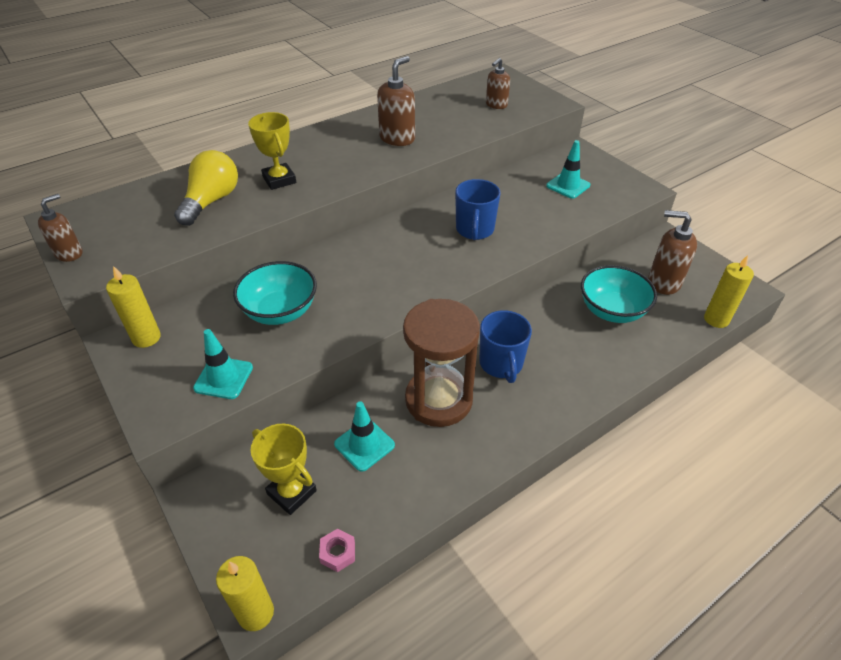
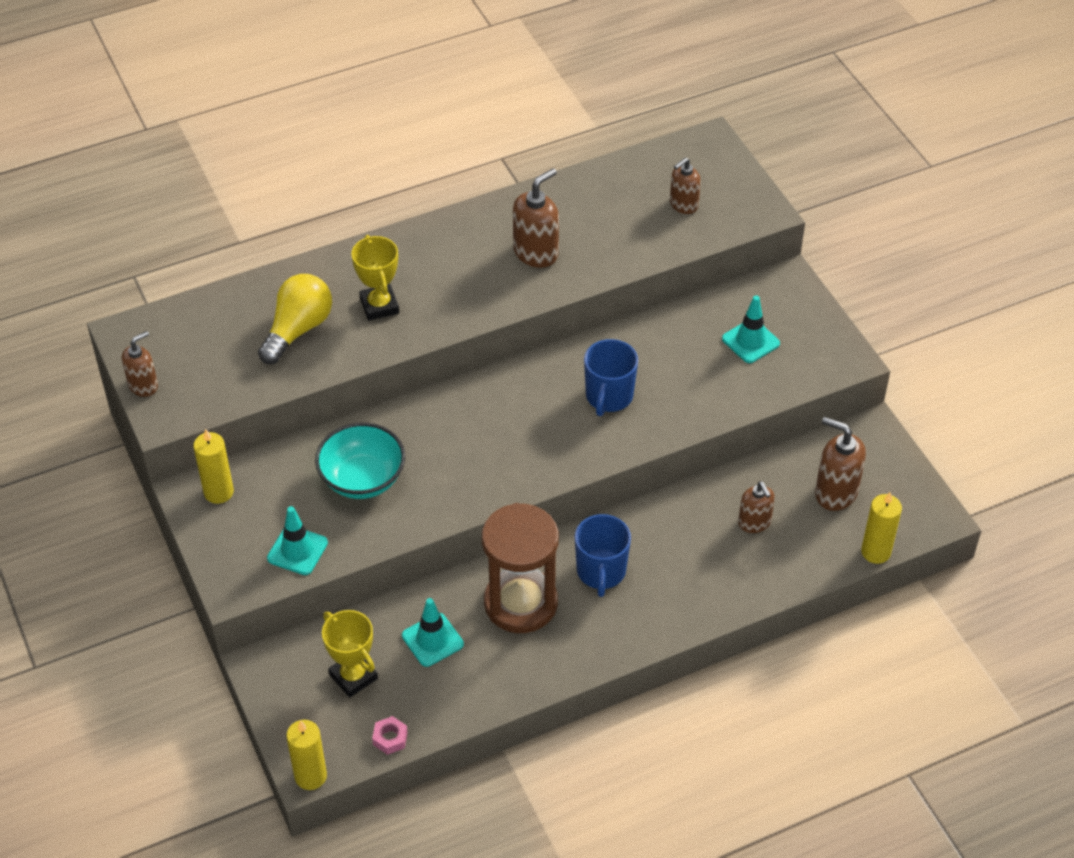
camera: 10 degrees right, 5 degrees up
turquoise bowl [581,265,657,323] -> brown soap dispenser [738,481,775,533]

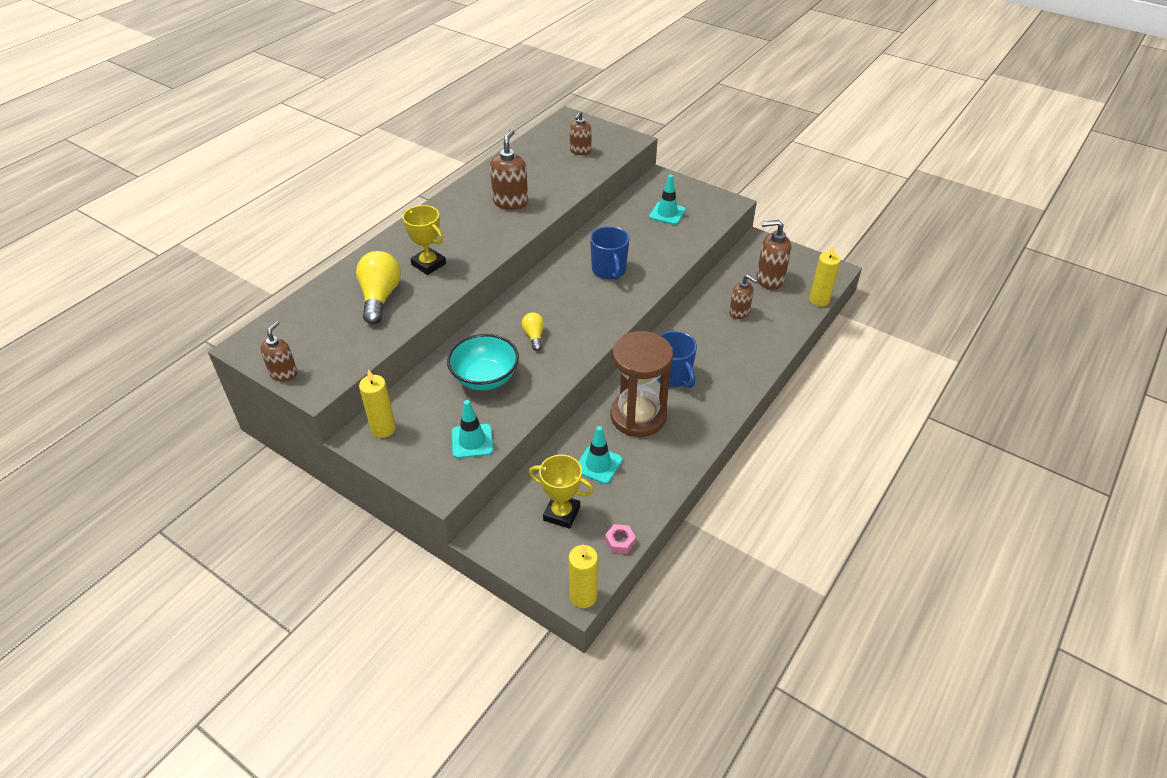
camera: 30 degrees left, 5 degrees down
none -> yellow light bulb [521,312,544,351]

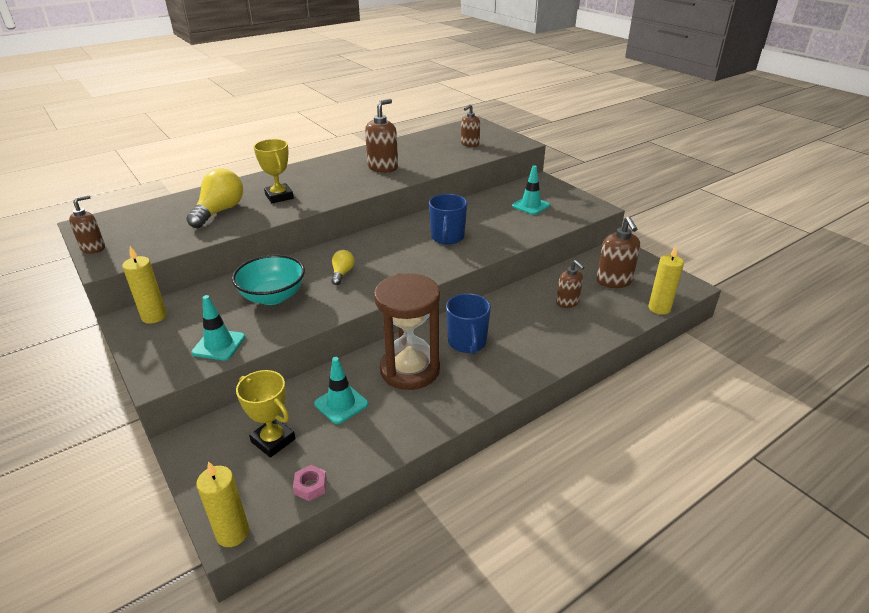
camera: 20 degrees right, 10 degrees down
brown soap dispenser [756,220,791,290] -> brown soap dispenser turned 120 degrees counterclockwise [597,216,640,288]

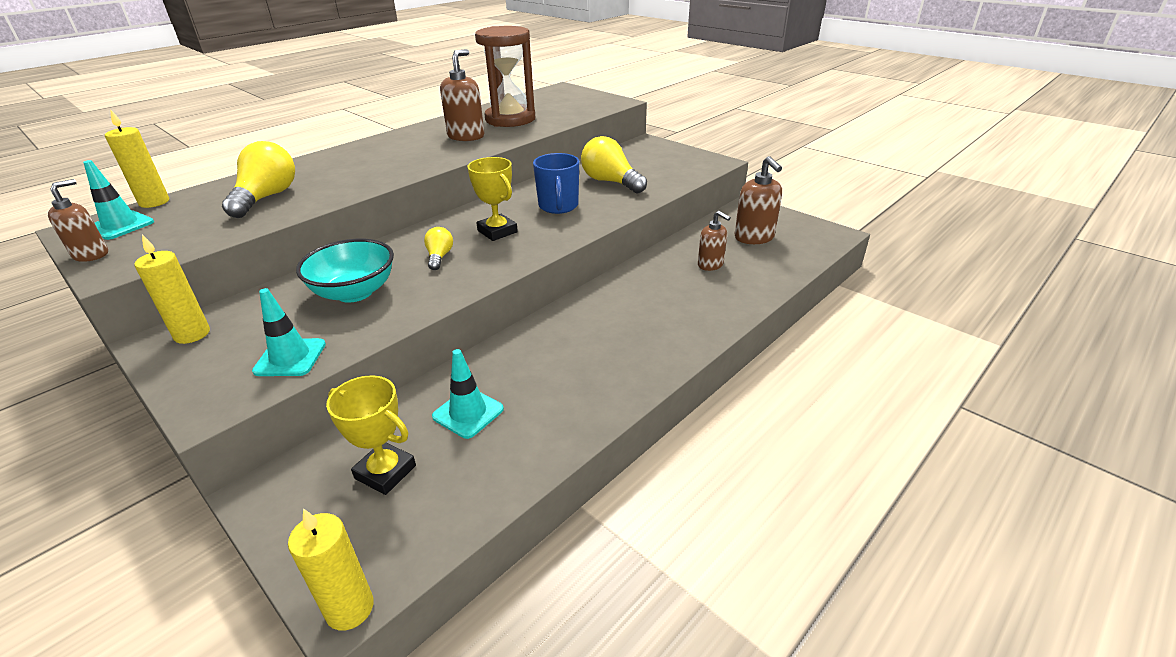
camera: 10 degrees left, 0 degrees up
yellow trophy [254,139,294,203] -> yellow trophy moved to [467,157,518,241]
pink nut [293,465,327,501] -> none
brown hourglass [374,273,440,390] -> brown hourglass moved to [475,26,535,127]
blue mug [446,293,491,354] -> none
brown soap dispenser [461,104,480,147] -> none
turquoise traffic cone [512,165,550,215] -> turquoise traffic cone moved to [83,160,154,240]
yellow candle [648,246,684,315] -> yellow candle moved to [105,109,169,208]
none -> yellow light bulb [581,136,647,193]

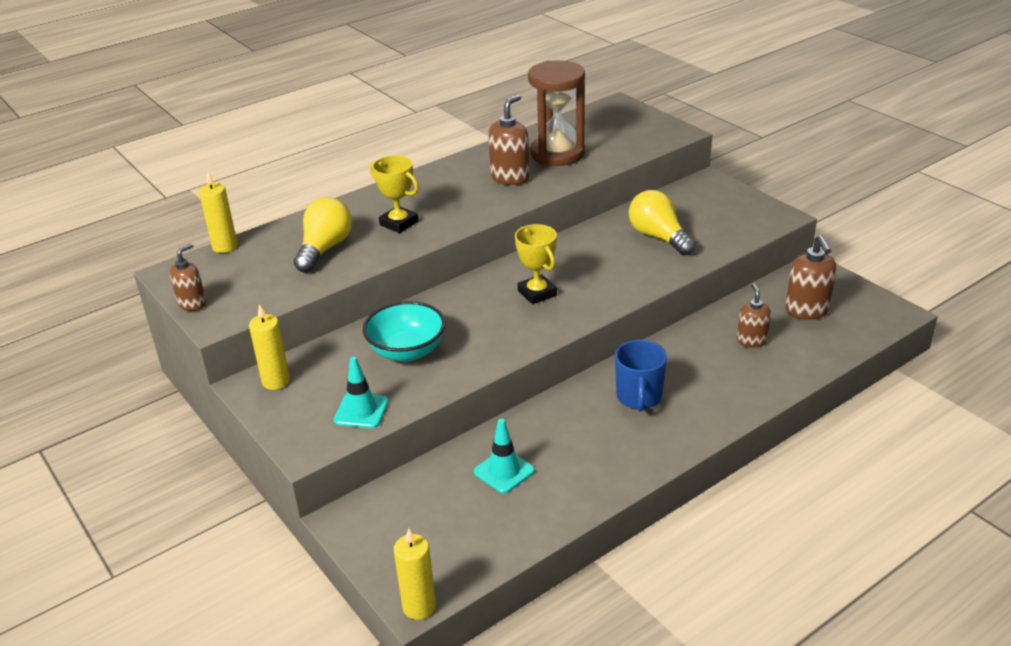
camera: 10 degrees right, 0 degrees up
turquoise traffic cone [83,160,154,240] -> none
yellow trophy [326,375,416,495] -> yellow trophy moved to [370,155,419,233]
yellow light bulb [424,227,453,270] -> none
blue mug [533,153,579,214] -> blue mug moved to [615,340,667,411]
brown soap dispenser [698,211,731,271] -> brown soap dispenser turned 150 degrees counterclockwise [737,283,771,348]

